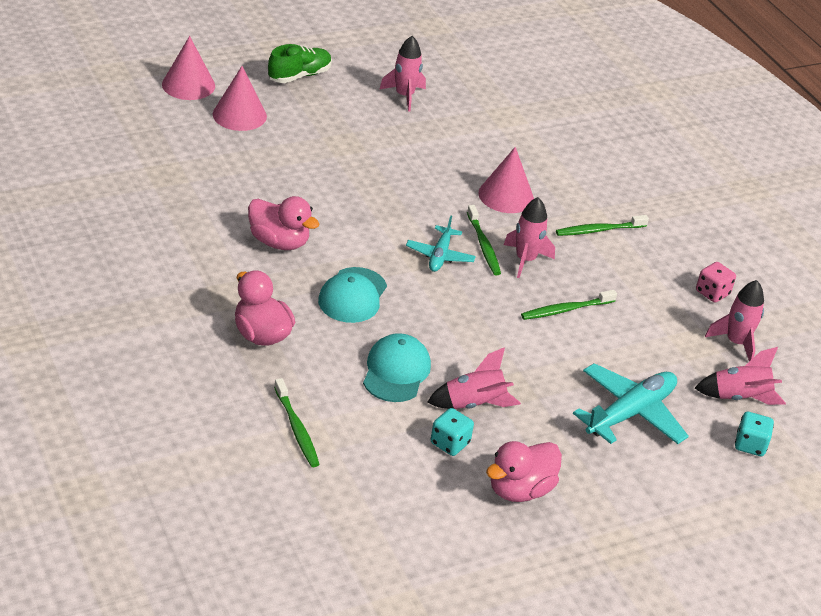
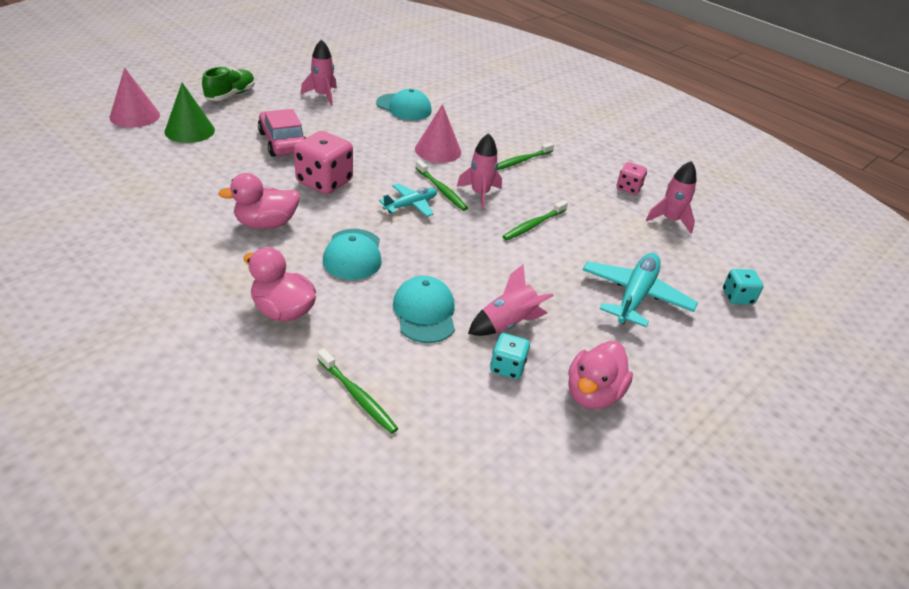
camera: 20 degrees left, 0 degrees up
pink cone [213,66,267,131] -> green cone [165,83,215,143]
pink duck [248,196,320,250] -> pink duck turned 150 degrees clockwise [218,173,300,229]
turquoise plane [406,216,476,272] -> turquoise plane turned 120 degrees counterclockwise [379,183,437,217]
pink rocket [695,347,786,405] -> none
none -> pink car [258,109,306,157]
none -> pink dice [294,131,353,194]
none -> turquoise cap [376,89,432,120]

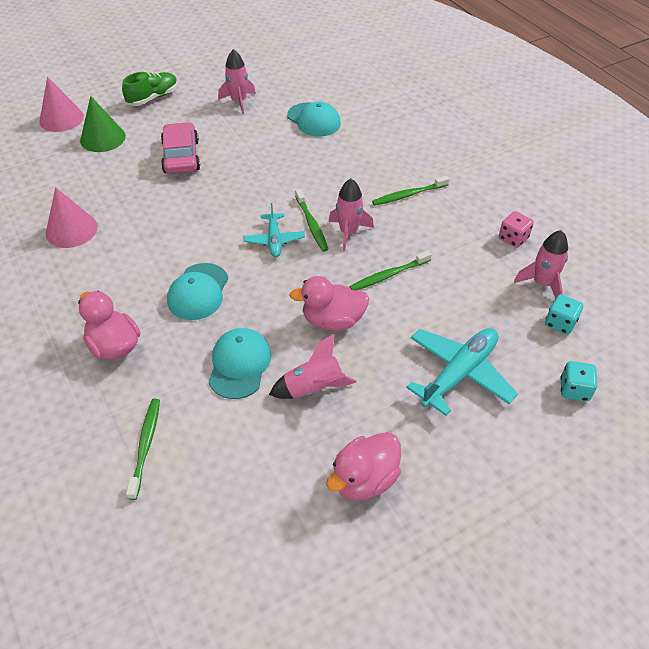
camera: 20 degrees right, 10 degrees up
pink duck [218,173,300,229] -> pink duck moved to [289,276,370,330]
pink dice [294,131,353,194] -> none
green toothbrush [317,349,398,434] -> green toothbrush turned 150 degrees counterclockwise [126,399,160,500]
turquoise plane [379,183,437,217] -> turquoise plane turned 105 degrees clockwise [244,203,305,257]
pink cone [415,104,461,163] -> pink cone moved to [46,187,98,248]
turquoise dice [490,333,530,379] -> turquoise dice moved to [545,294,583,335]

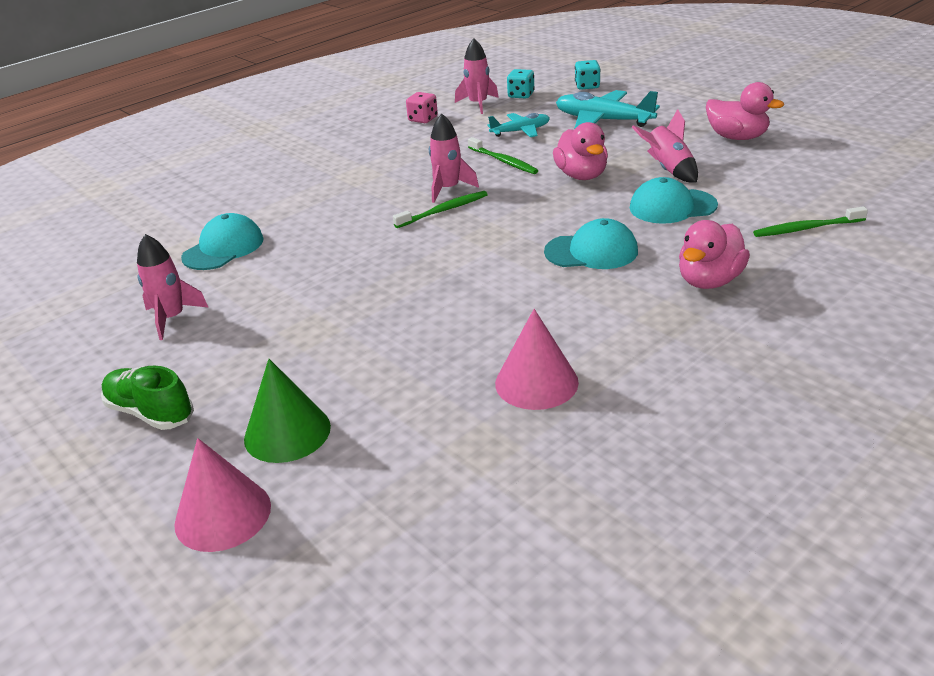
camera: 100 degrees left, 15 degrees down
pink car [161,122,200,174] -> none
turquoise plane [244,203,305,257] -> turquoise plane moved to [487,113,550,137]
green toothbrush [372,176,449,206] -> none

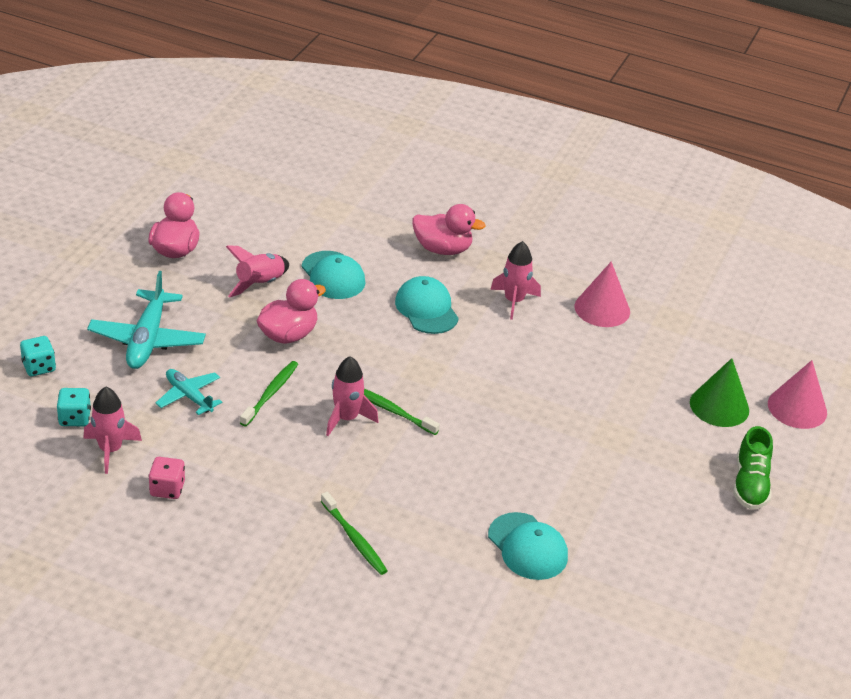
camera: 120 degrees left, 5 degrees up
pink rocket [137,234,209,340] -> pink rocket moved to [490,241,541,320]
turquoise cap [181,213,263,270] -> turquoise cap turned 135 degrees counterclockwise [488,512,568,580]
green toothbrush [753,206,868,237] -> green toothbrush moved to [321,492,388,575]

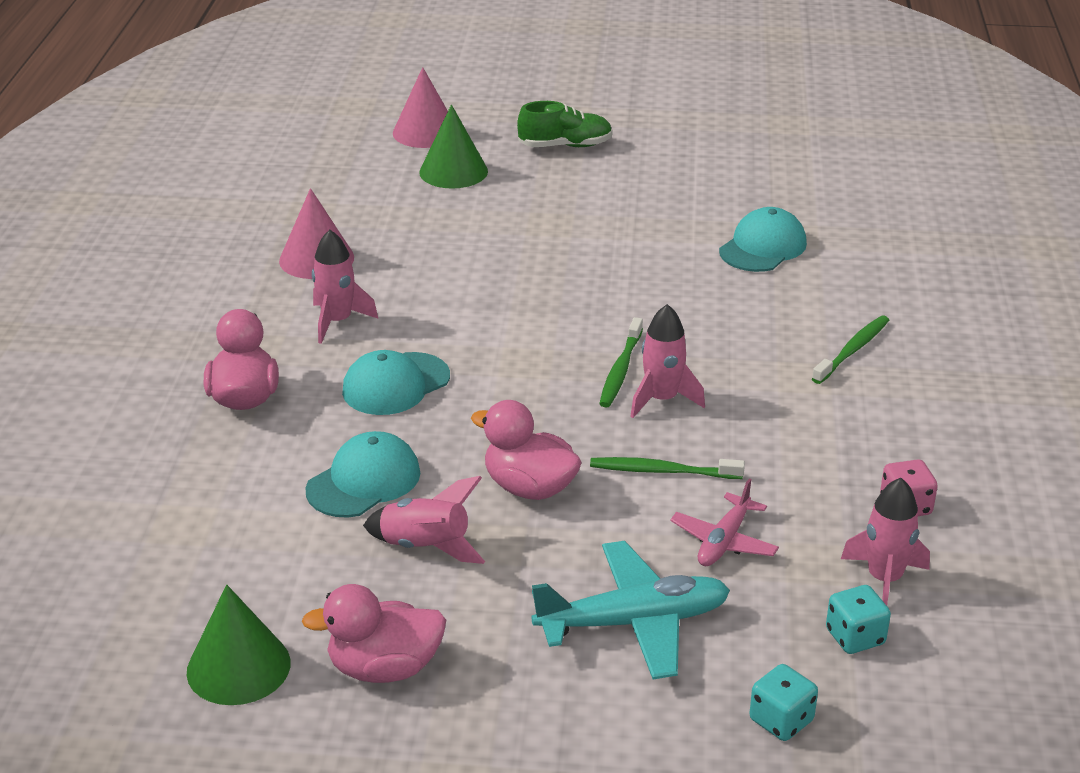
camera: 105 degrees left, 5 degrees down
turquoise plane [156,369,222,415] -> pink plane [670,478,779,566]
none -> green cone [187,585,291,705]

